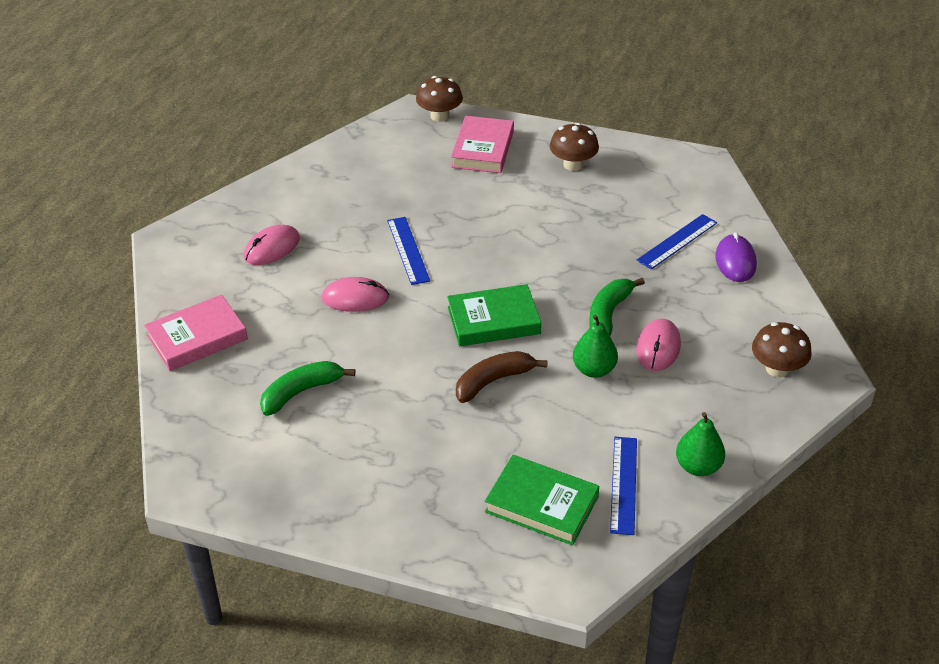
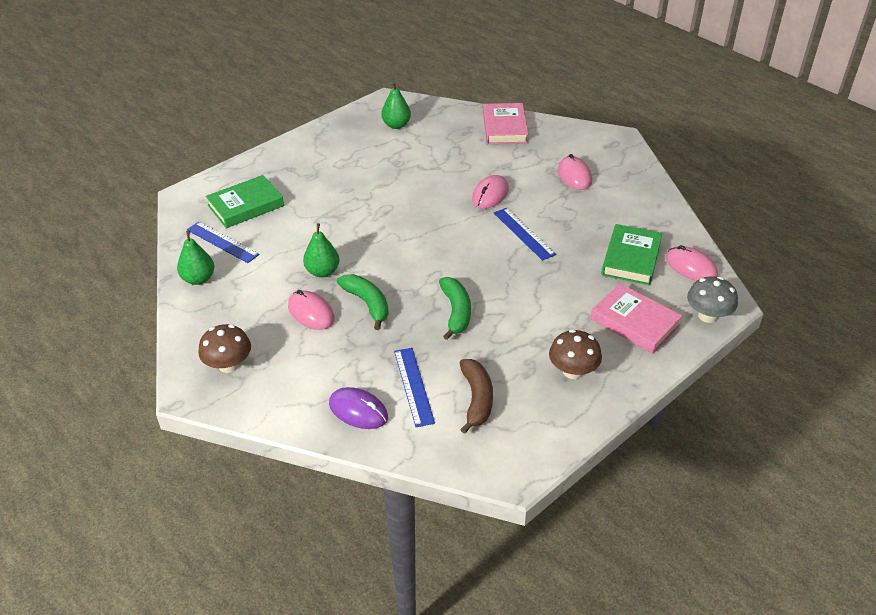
camera: 120 degrees right, 0 degrees up
green banana [260,361,355,416] -> green banana moved to [439,277,471,340]
blue ruler [387,217,430,285] -> blue ruler turned 45 degrees clockwise [494,208,556,261]
brown mushroom [416,76,463,122] -> grey mushroom [687,276,738,323]
green book [447,284,541,346] -> green book moved to [602,224,662,285]
brown banana [456,351,548,403] -> brown banana moved to [460,359,493,434]
none -> green pear [381,82,411,129]
none -> pink mouse [666,245,718,281]

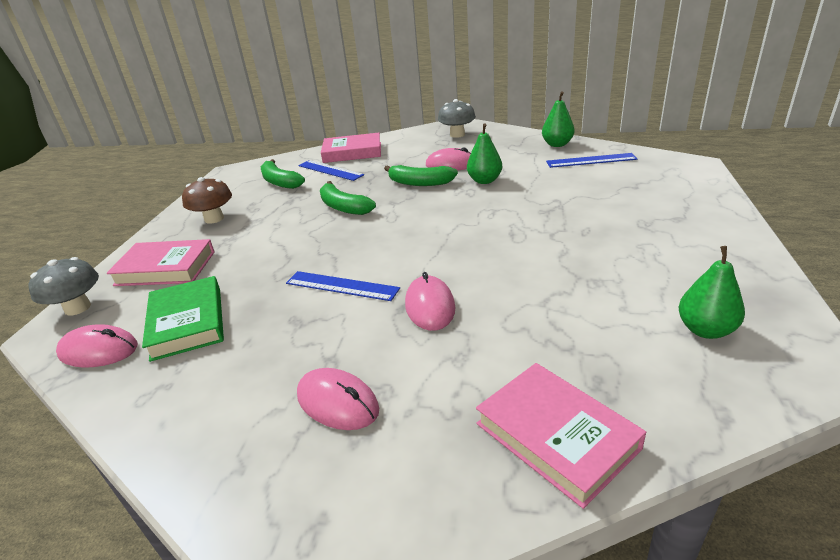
camera: 145 degrees right, 10 degrees down
brown mushroom [198,324,251,373] -> grey mushroom [438,99,476,138]
green book [206,175,284,228] -> none
purple mouse [329,387,388,429] -> pink book [321,133,381,163]
brown banana [460,359,493,434] -> green banana [261,159,305,189]

